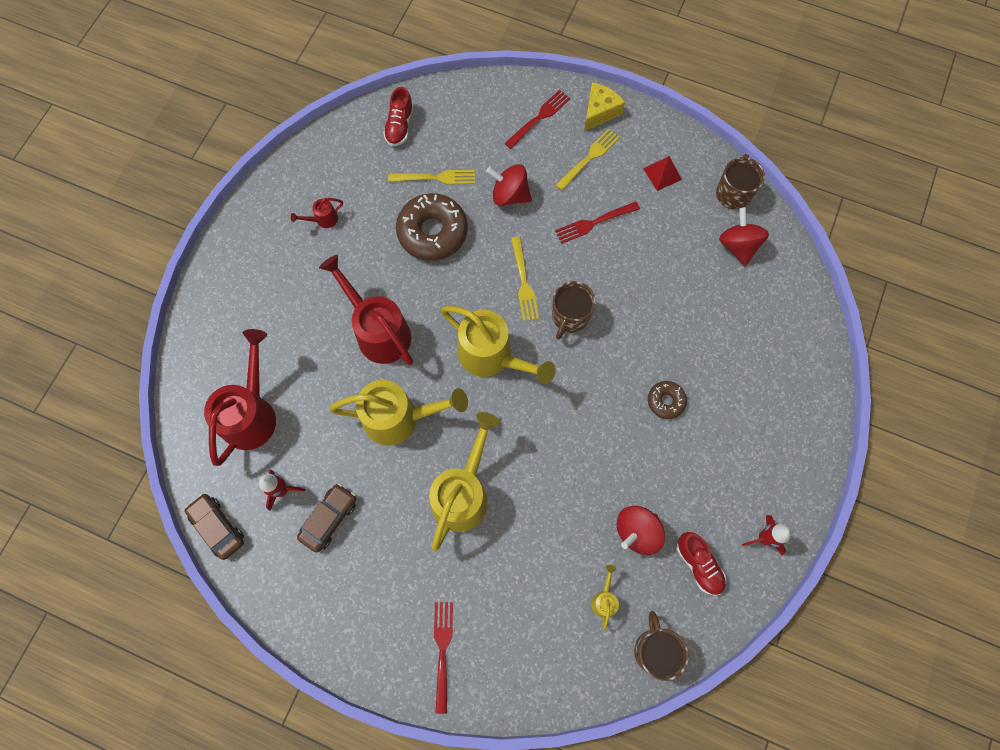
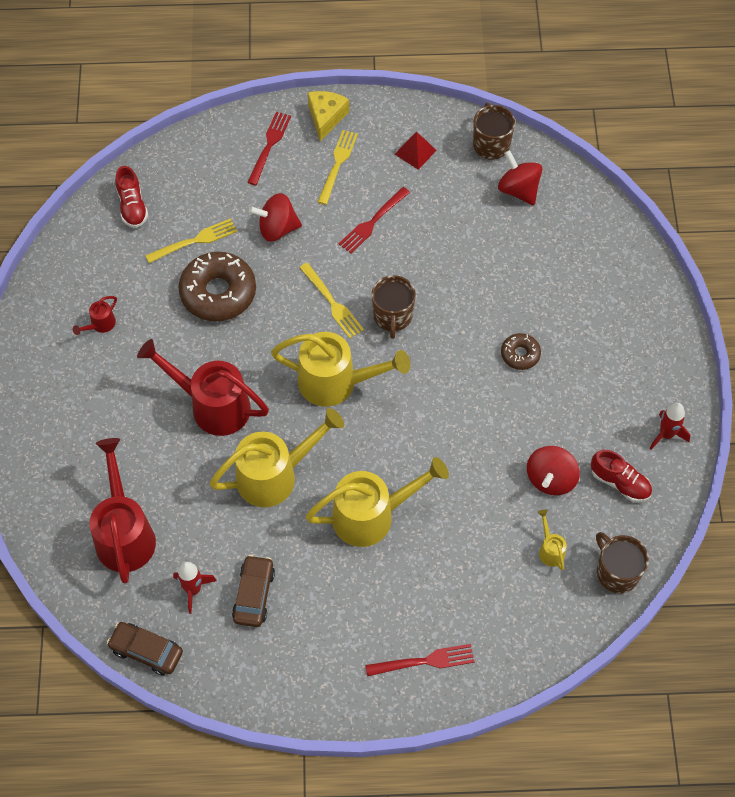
camera: 25 degrees left, 10 degrees down
yellow watering can [429,412,499,551] -> yellow watering can turned 75 degrees clockwise [306,457,449,547]
red fork [434,602,453,714] -> red fork turned 105 degrees clockwise [365,644,475,676]

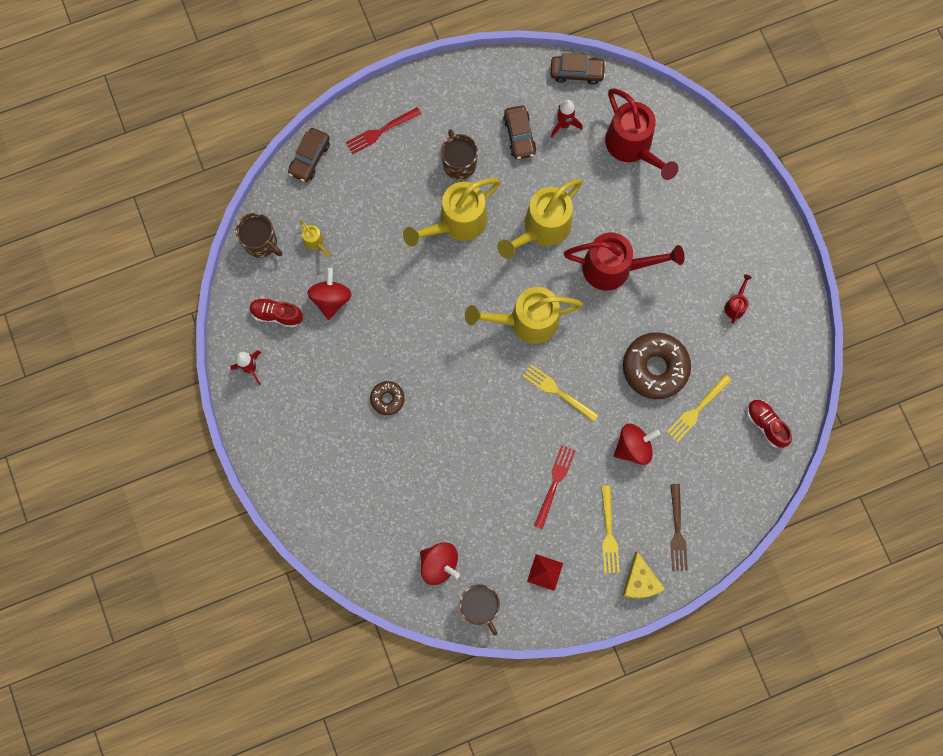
camera: 160 degrees right, 15 degrees up
red fork [247,112,291,185] -> brown fork [670,484,688,571]
brown mug [372,275,416,339] -> brown mug moved to [441,129,478,180]
none -> brown car [288,128,330,182]

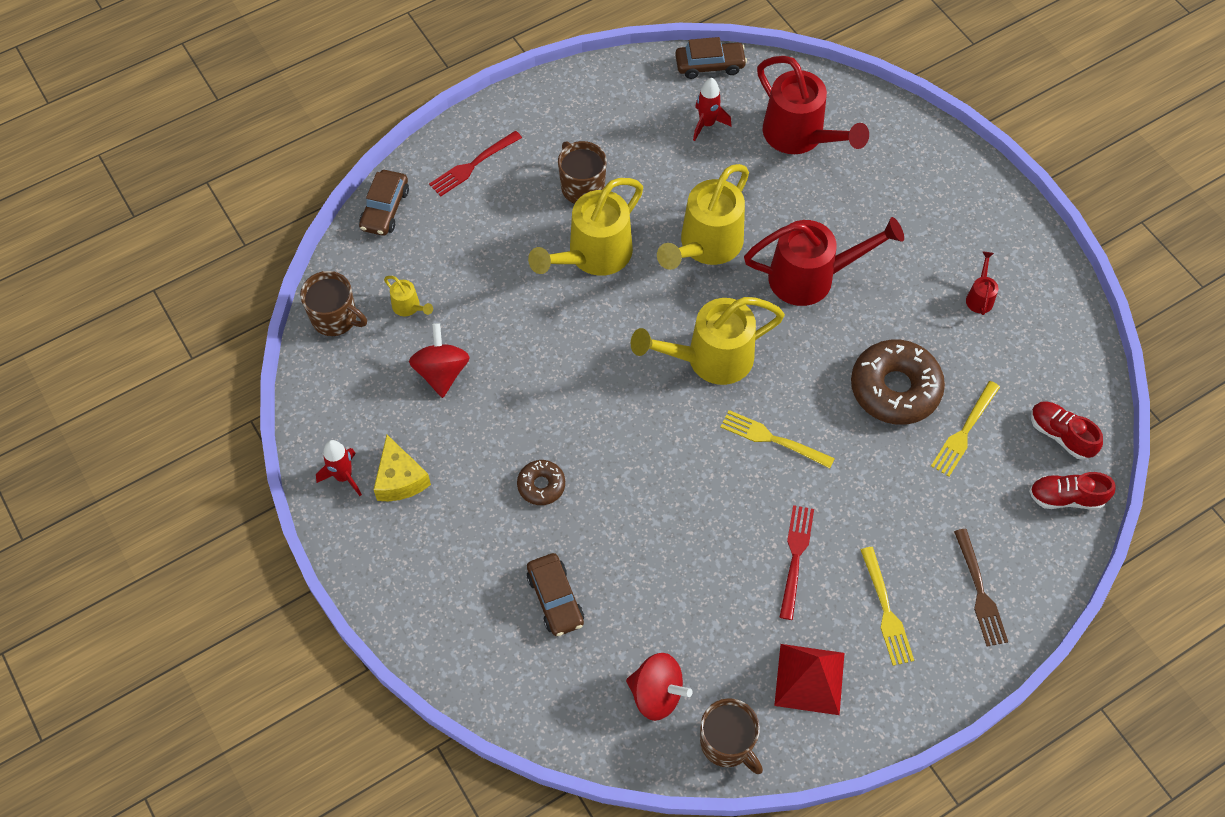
camera: 10 degrees left, 15 degrees down
red shoe [250,298,303,327] -> red shoe moved to [1029,472,1116,510]
brown car [503,106,536,159] -> brown car moved to [527,553,584,636]
red pyramid [527,554,563,591] -> red pyramid [774,644,844,715], size x1.54
red spinning top [614,424,660,465] -> none
yellow cheese [622,551,665,598] -> yellow cheese moved to [374,435,431,501]

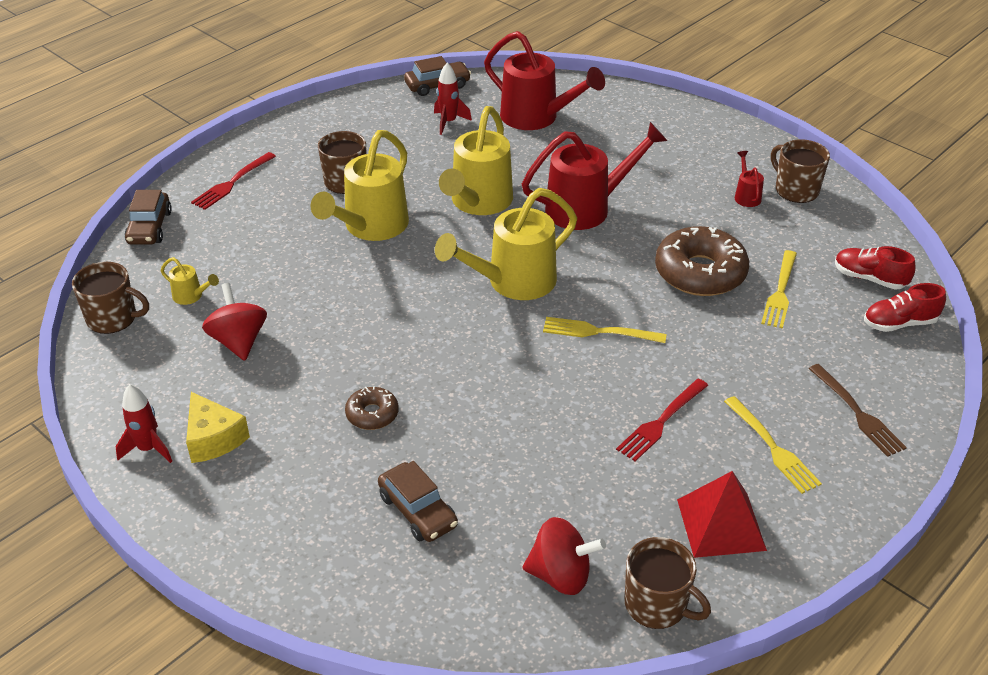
camera: 15 degrees left, 20 degrees down
red fork [779,505,814,620] -> red fork turned 135 degrees counterclockwise [616,379,708,462]
none -> brown mug [771,139,830,203]

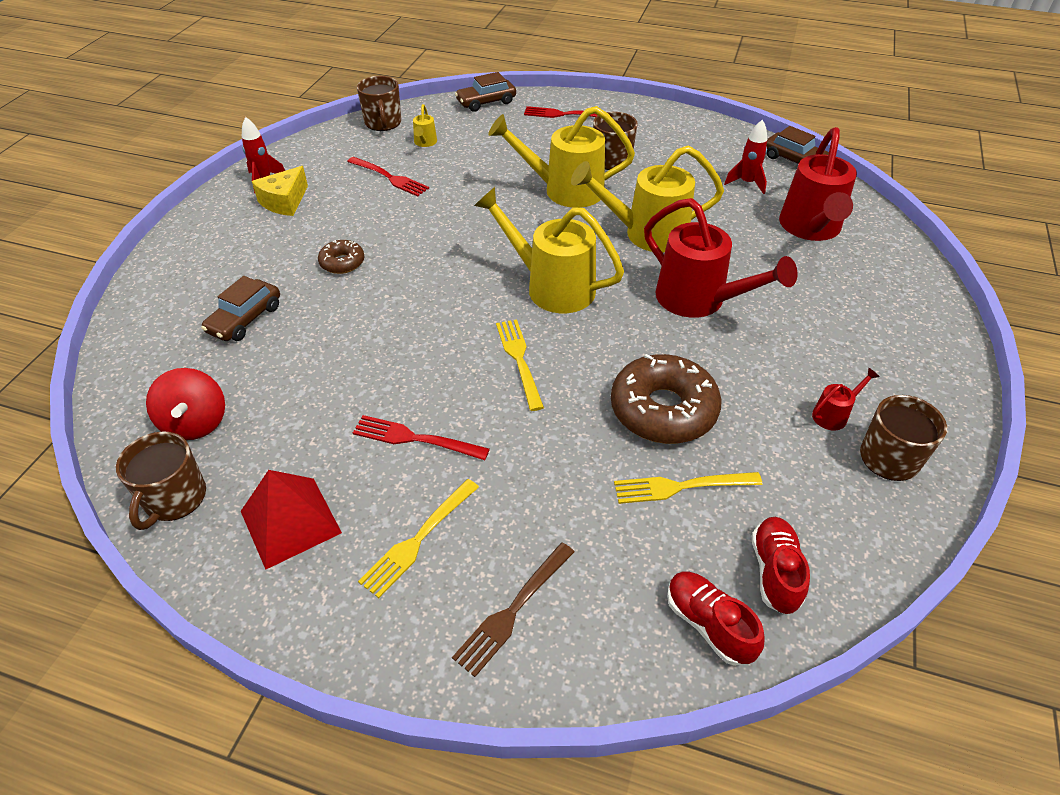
camera: 65 degrees right, 5 degrees up
red spinning top [202,283,267,361] -> red fork [347,157,429,197]

